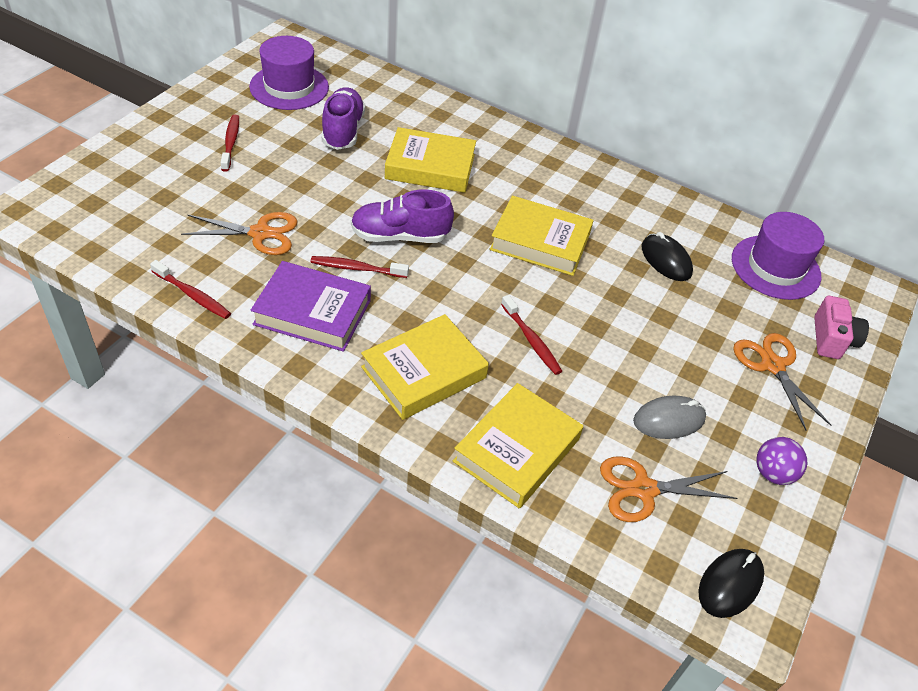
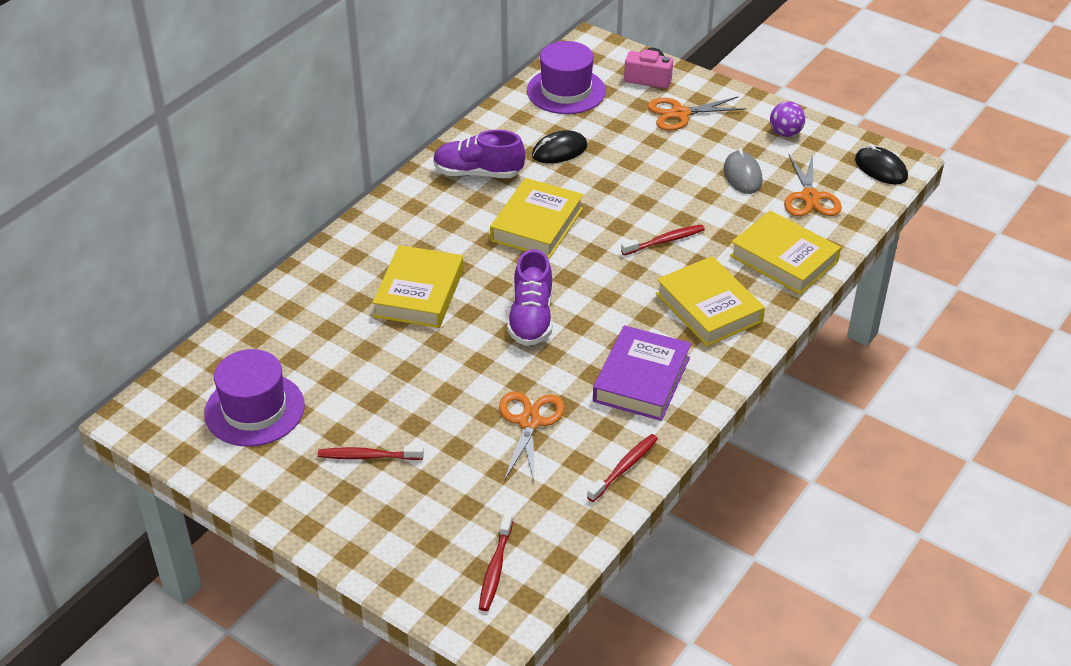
camera: 80 degrees left, 5 degrees down
red toothbrush [310,256,409,278] -> red toothbrush moved to [479,514,513,611]
purple shoe [322,87,365,150] -> purple shoe moved to [433,130,525,178]

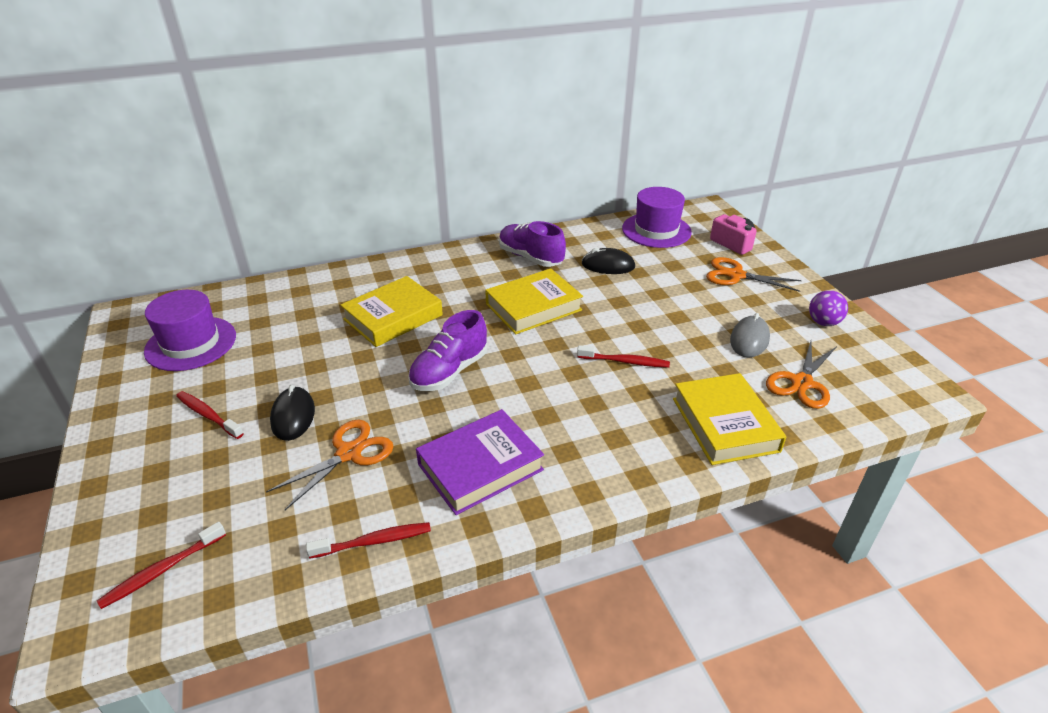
camera: 35 degrees right, 5 degrees down
yellow book [656,256,765,346] -> none
black mouse [855,144,908,184] -> black mouse moved to [270,385,315,441]

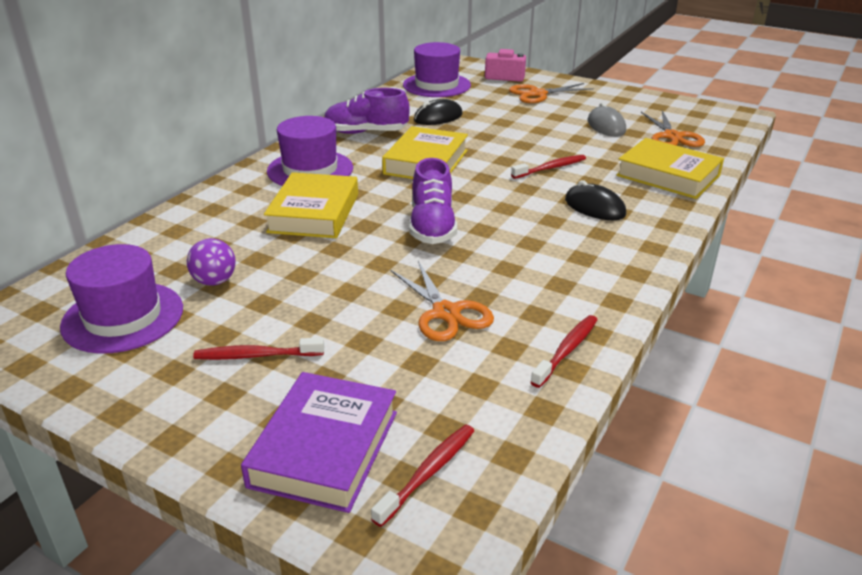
camera: 40 degrees left, 5 degrees down
red toothbrush [97,522,226,609] -> red toothbrush turned 150 degrees counterclockwise [371,425,474,527]
orange scissors [266,420,394,510] -> orange scissors turned 150 degrees clockwise [390,261,494,341]
black mouse [270,385,315,441] -> black mouse moved to [565,180,626,220]
purple book [416,409,544,515] -> purple book moved to [241,372,397,513]
purple ball [809,290,848,326] -> purple ball moved to [187,238,236,286]
none -> purple hat [267,116,353,186]

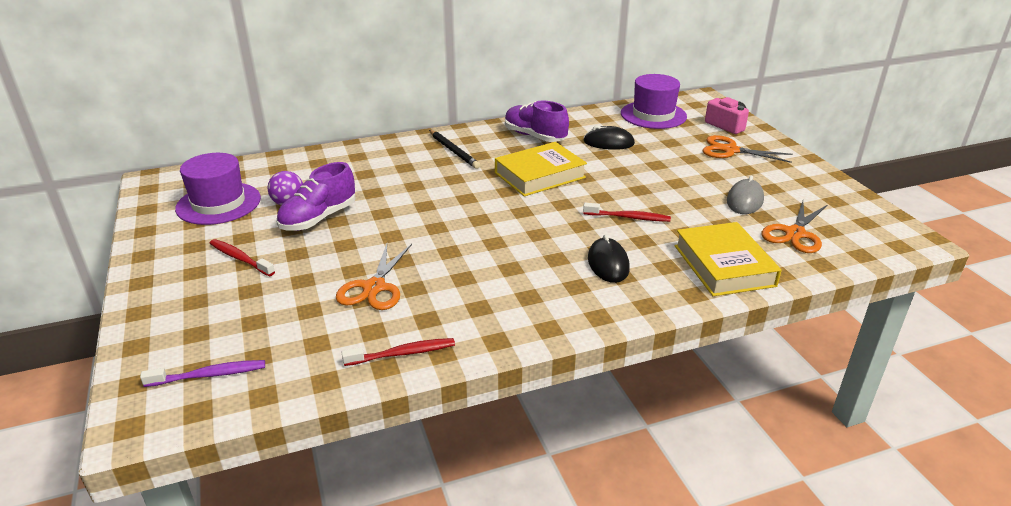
camera: 40 degrees right, 0 degrees up
purple book [241,372,397,513] -> none
yellow book [264,172,358,238] -> none
purple hat [267,116,353,186] -> black pencil [429,130,480,169]
red toothbrush [371,425,474,527] -> purple toothbrush [140,360,265,387]
purple shoe [410,158,457,244] -> purple shoe moved to [276,162,356,231]

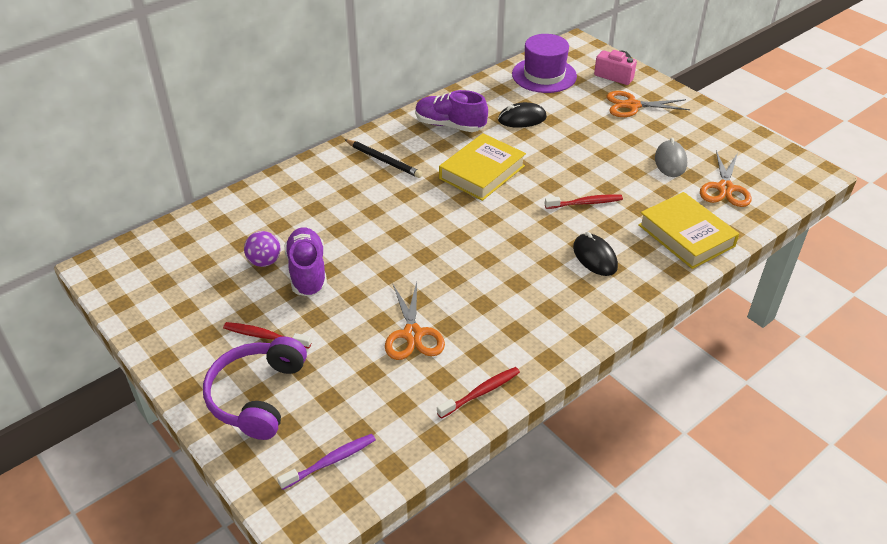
camera: 20 degrees left, 10 degrees up
purple hat [175,153,261,225] -> none
purple shoe [276,162,356,231] -> purple shoe turned 150 degrees clockwise [284,227,327,297]
none -> purple headphones [203,337,307,440]

